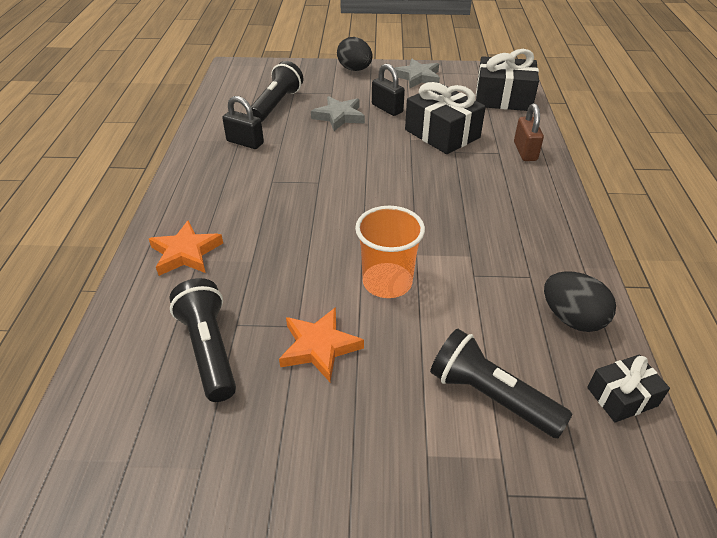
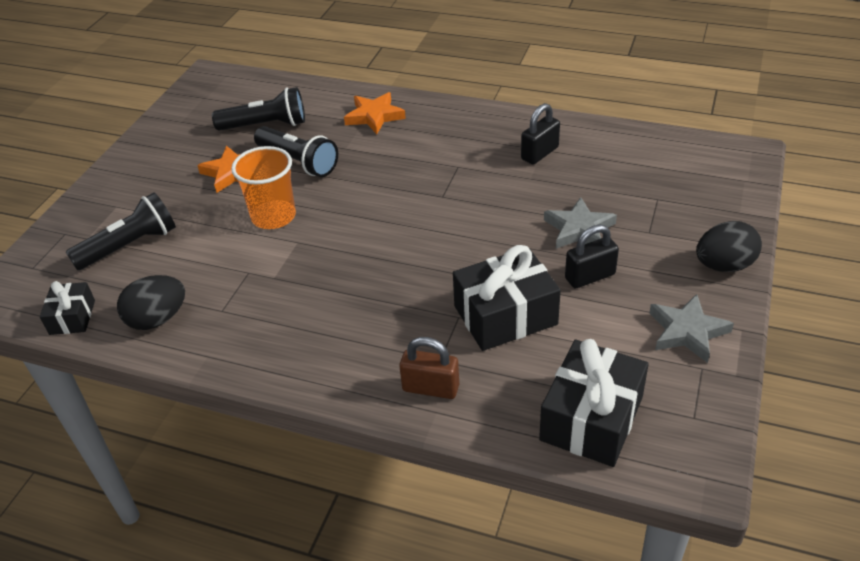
camera: 110 degrees right, 0 degrees up
black flashlight [251,61,303,122] -> black flashlight moved to [254,126,338,177]

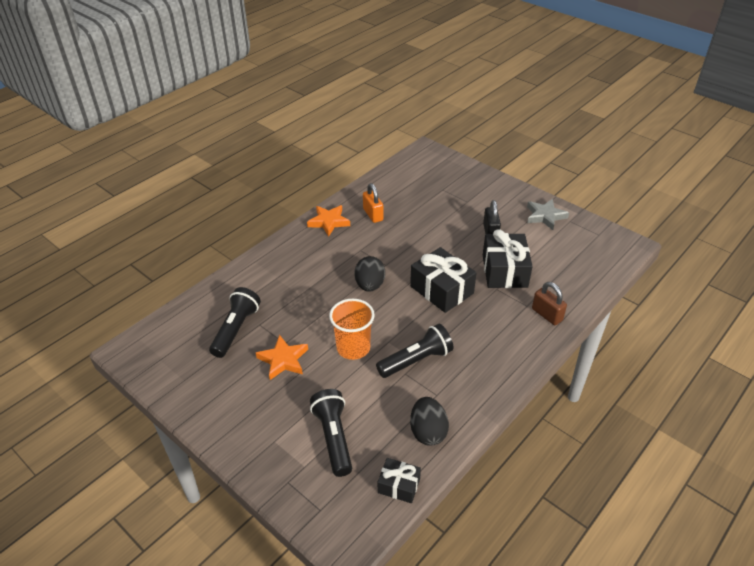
camera: 70 degrees left, 0 degrees up
black flashlight [254,126,338,177] -> black flashlight moved to [376,324,454,378]
orange star [344,92,406,134] -> orange star moved to [307,205,350,237]
brown padlock [399,337,459,399] -> brown padlock turned 75 degrees counterclockwise [532,282,567,325]
black padlock [521,103,560,165] -> orange padlock [363,183,383,223]
black gift [539,339,649,467] -> black gift moved to [410,247,476,313]
grey star [544,197,617,249] -> none
black egg [696,221,762,272] -> black egg moved to [354,256,385,292]

